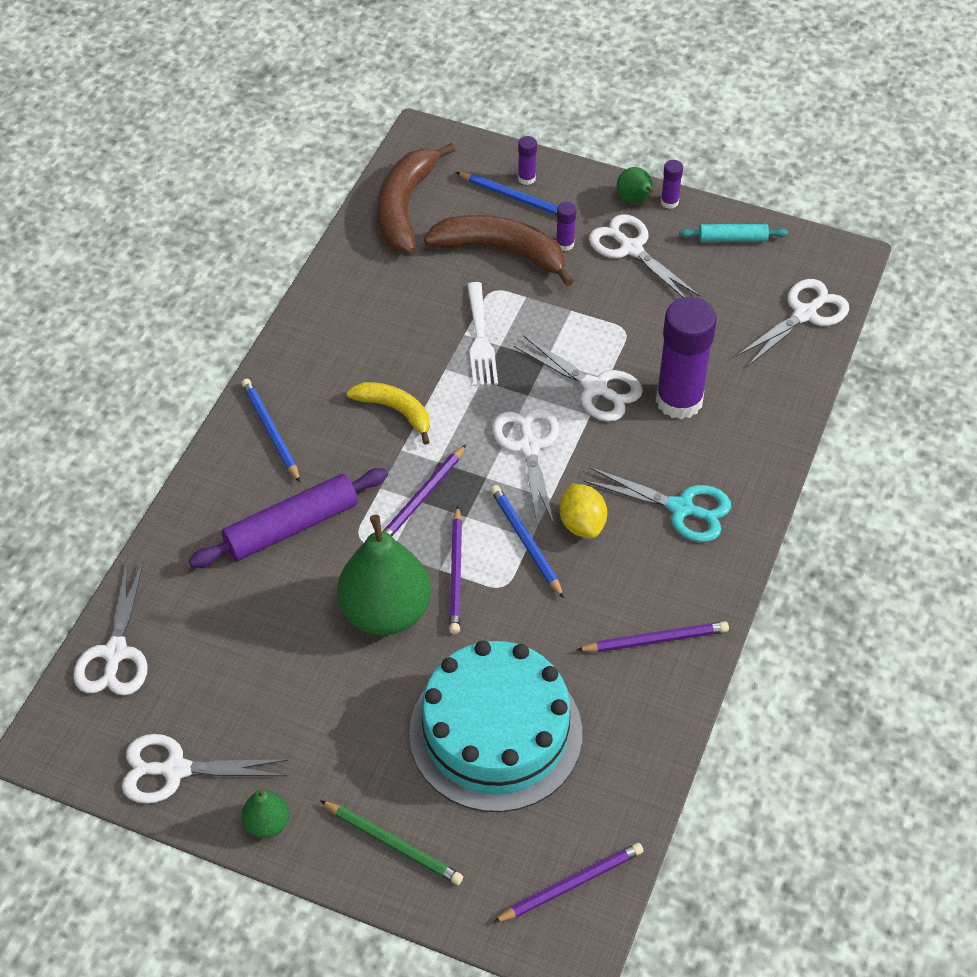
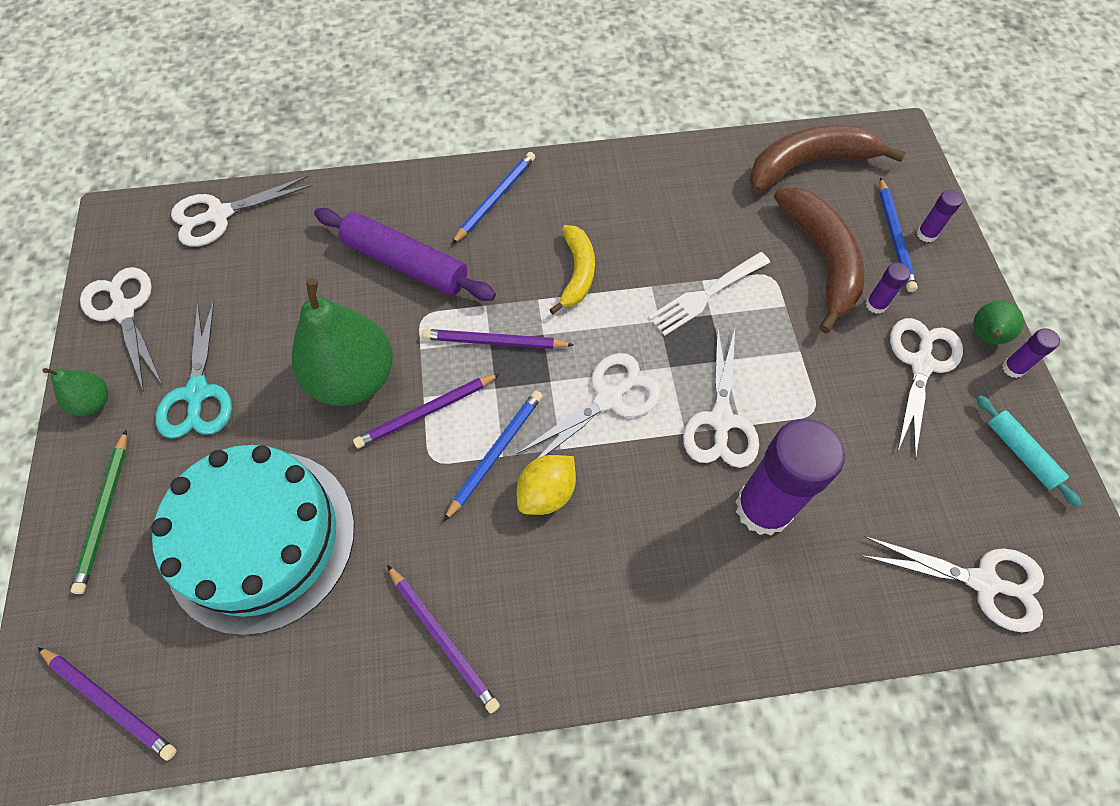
camera: 60 degrees right, 10 degrees up
turquoise scissors [584,467,731,542] -> turquoise scissors moved to [155,300,232,439]

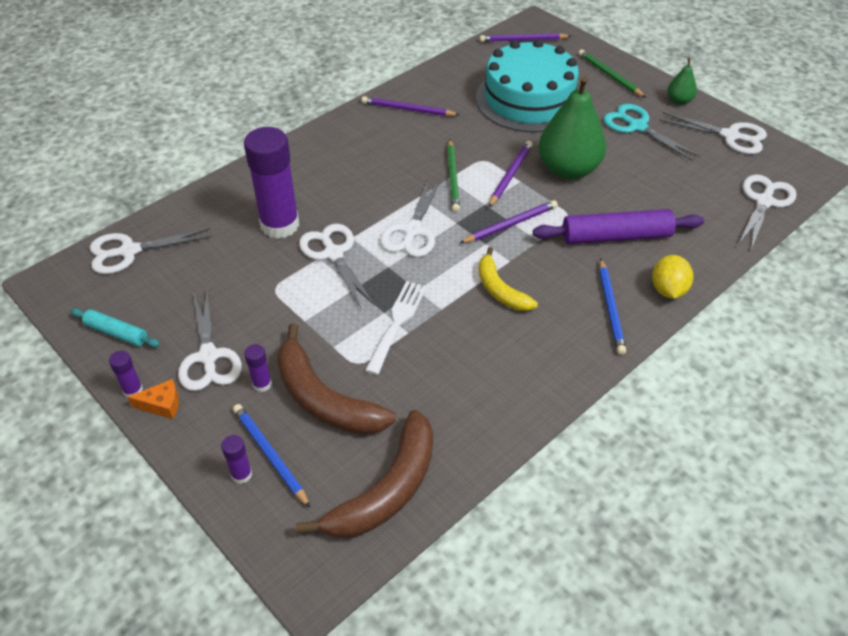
camera: 145 degrees right, 15 degrees down
blue pencil [443,390,543,522] -> green pencil [447,139,460,212]
yellow lemon [517,455,576,515] -> yellow lemon moved to [652,255,693,299]
green pear [973,301,1024,344] -> orange cheese [128,379,179,419]

